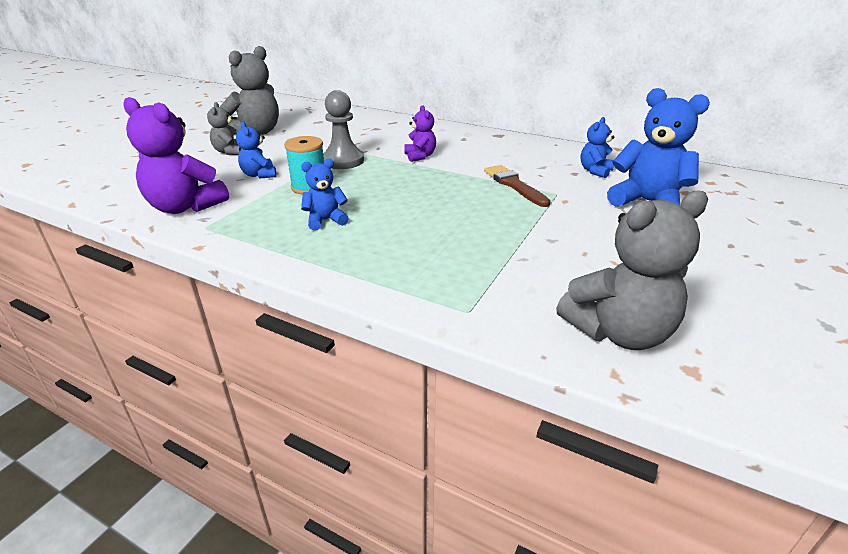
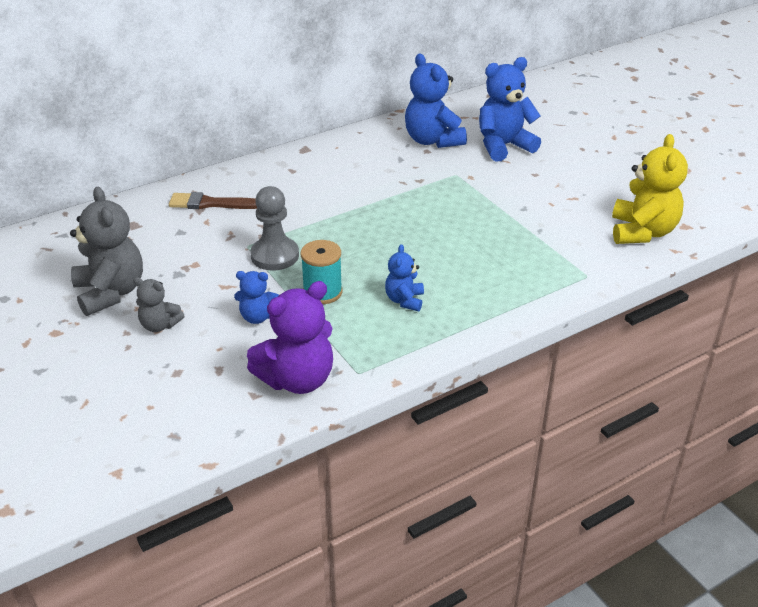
camera: 60 degrees left, 5 degrees up
purple teddy bear [405,105,436,162] -> none
brown brush [484,165,550,207] -> brown brush moved to [169,192,257,209]
grey teddy bear [556,190,708,350] -> yellow teddy bear [612,134,688,244]
blue teddy bear [580,117,614,178] -> blue teddy bear [405,53,467,148], size x1.84

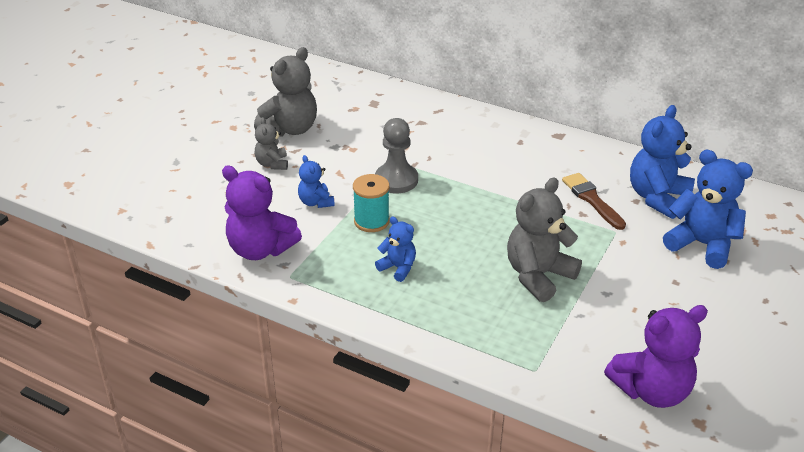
camera: 60 degrees right, 0 degrees up
brown brush [169,192,257,209] -> brown brush moved to [562,173,626,230]
blue teddy bear [385,244,424,311] -> blue teddy bear turned 60 degrees clockwise [375,217,416,282]
yellow teddy bear [612,134,688,244] -> purple teddy bear [604,305,708,408]
none -> grey teddy bear [507,178,582,302]

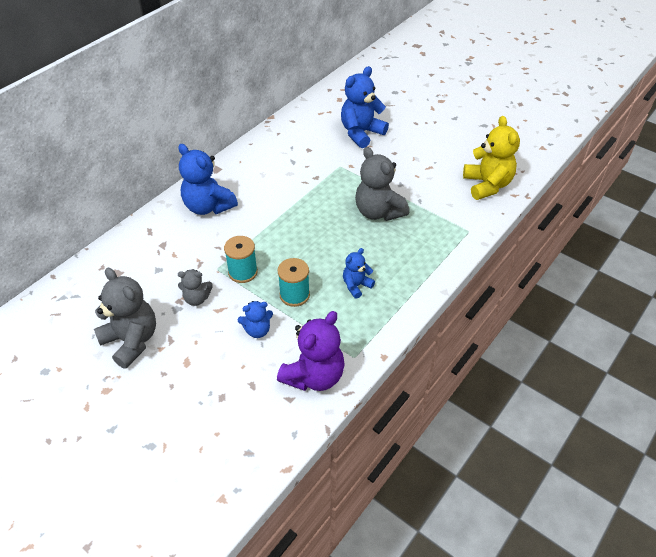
camera: 80 degrees left, 10 degrees up
grey teddy bear [255,117,288,170] -> grey teddy bear moved to [178,269,213,306]
grey pawn [375,118,418,193] -> turquoise spool [224,236,258,283]
brown brush [562,173,626,230] -> none
purple teddy bear [604,305,708,408] -> yellow teddy bear [463,116,520,200]
blue teddy bear [630,105,695,219] -> blue teddy bear moved to [178,144,238,215]

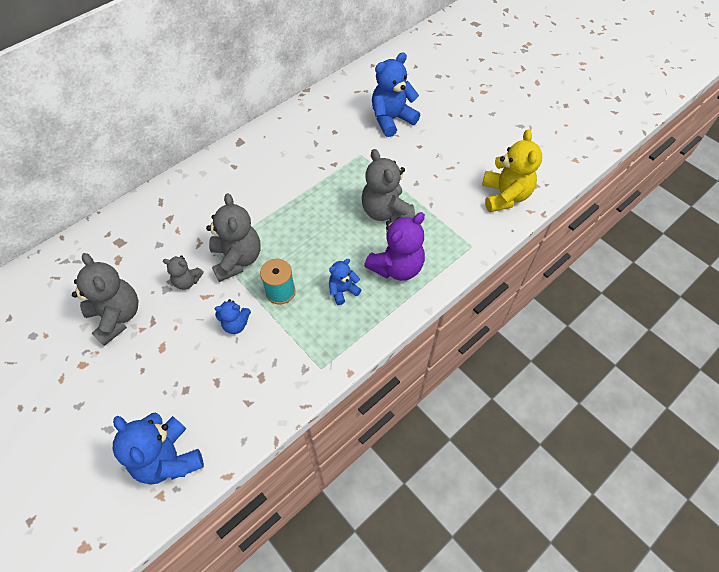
camera: 10 degrees right, 10 degrees up
blue teddy bear [178,144,238,215] -> blue teddy bear moved to [113,413,204,485]
turquoise spool [224,236,258,283] -> grey teddy bear [206,193,260,282]
purple teddy bear [277,311,345,391] -> purple teddy bear moved to [364,212,425,281]

